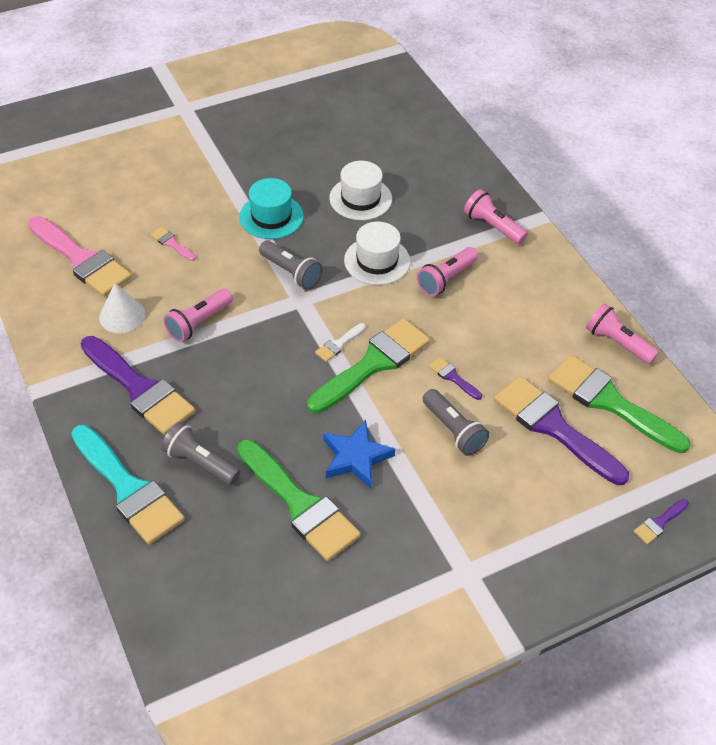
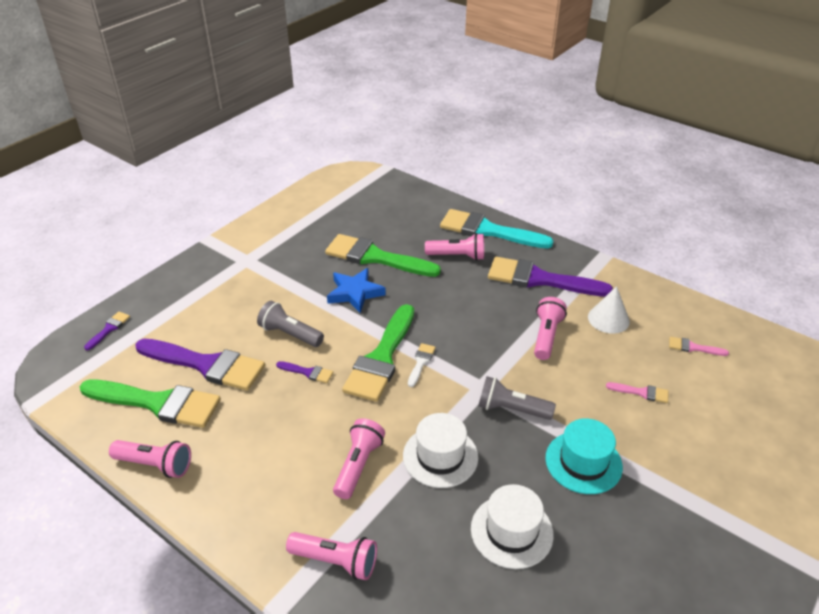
camera: 155 degrees right, 10 degrees down
pink brush [28,216,132,297] -> pink brush [669,337,729,356], size x0.42
grey flashlight [161,422,241,485] -> pink flashlight [425,233,484,261]

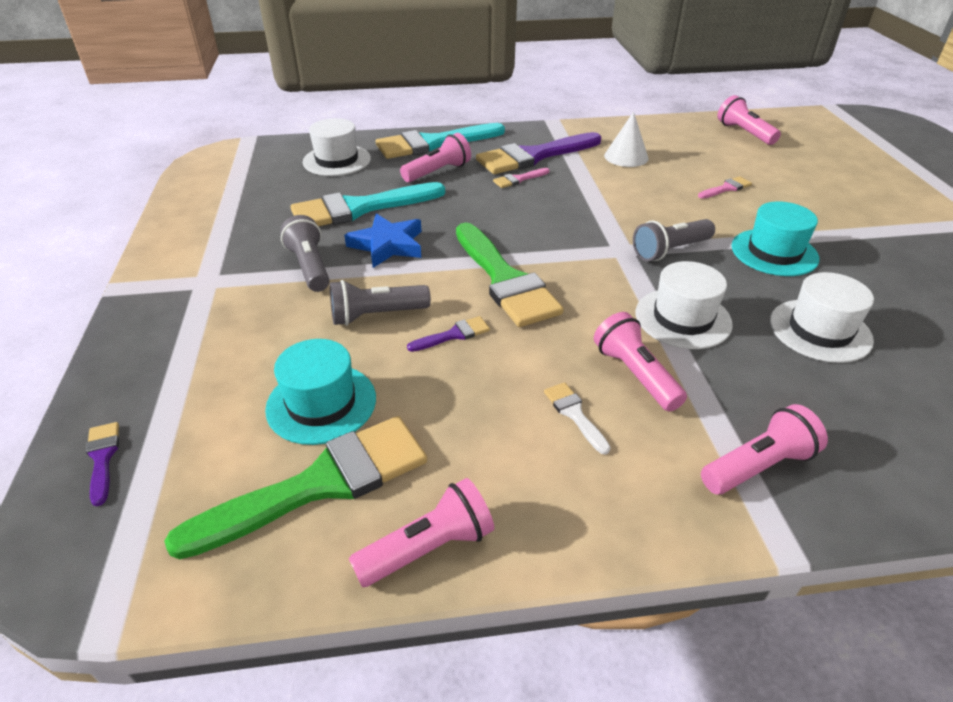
camera: 45 degrees left, 0 degrees up
purple brush [135,339,265,391] -> turquoise hat [265,339,376,445]
green brush [325,234,441,277] -> turquoise brush [291,182,445,226]
white brush [408,343,436,387] -> white brush moved to [544,382,611,455]
pink flashlight [534,297,567,360] -> pink flashlight moved to [718,95,781,145]
pink brush [669,337,729,356] -> pink brush moved to [493,168,550,188]
none -> grey flashlight [280,215,330,292]
none -> white hat [302,118,371,176]

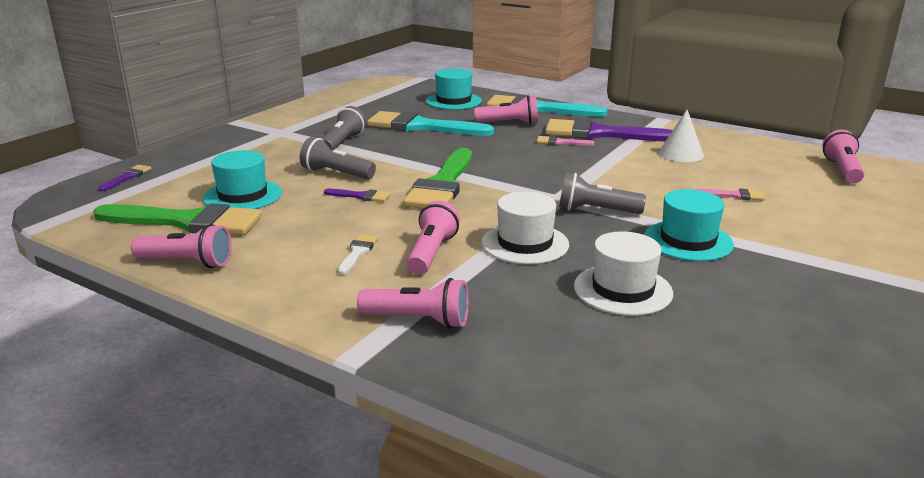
camera: 40 degrees right, 15 degrees down
white hat [302,118,371,176] -> turquoise hat [426,68,482,110]
blue star [344,213,422,268] -> none

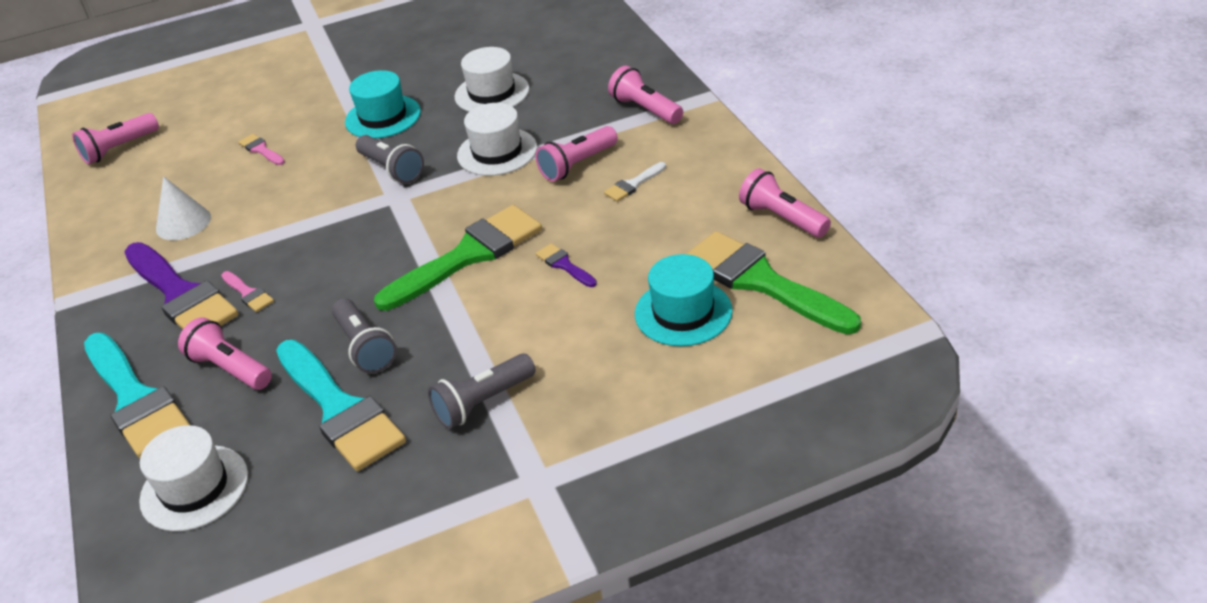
camera: 140 degrees left, 15 degrees up
purple brush [98,165,152,192] -> none
grey flashlight [300,137,376,179] -> grey flashlight moved to [332,299,397,374]
turquoise hat [426,68,482,110] -> white hat [139,425,248,531]

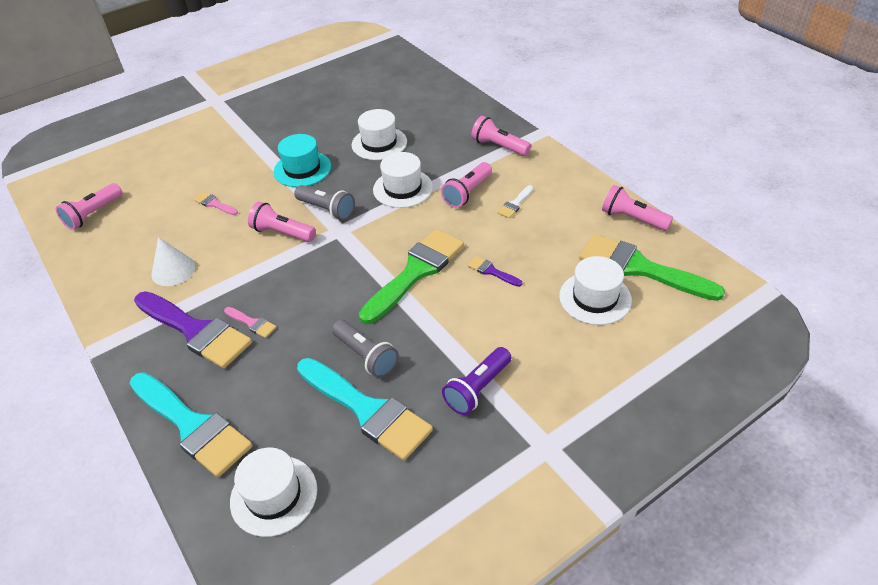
camera: 15 degrees left, 5 degrees up
pink flashlight [178,317,272,390] -> pink flashlight moved to [248,202,316,242]
grey flashlight [428,353,535,429] -> purple flashlight [442,347,511,415]
turquoise hat [635,254,733,346] -> white hat [559,256,632,325]

